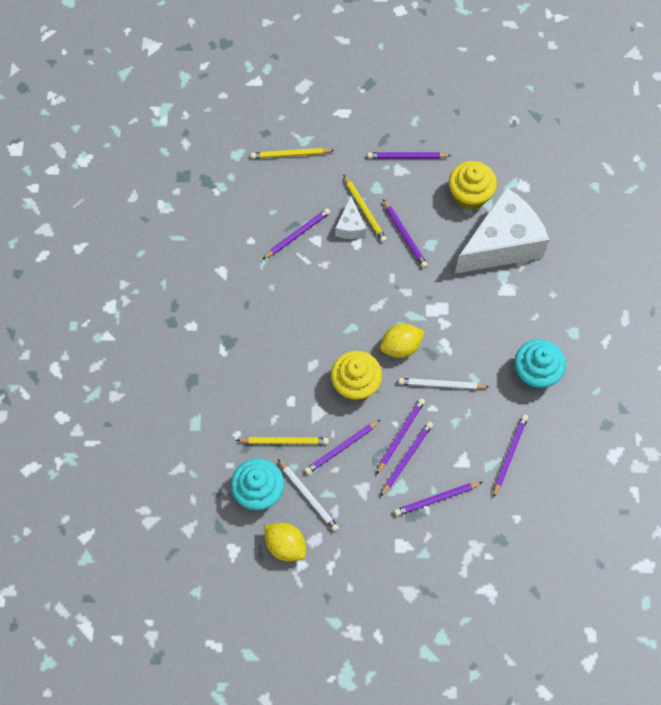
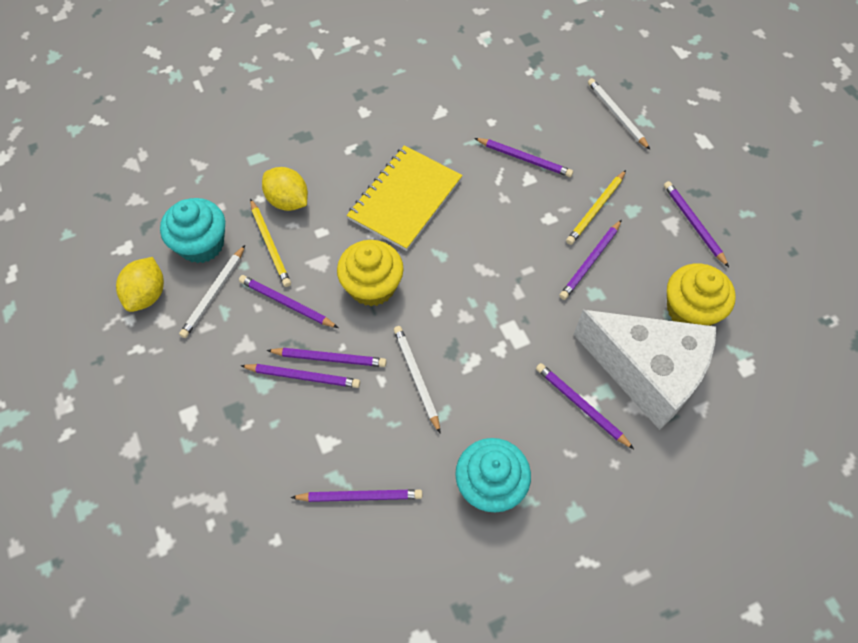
camera: 65 degrees right, 5 degrees down
yellow pencil [251,148,334,159] -> white pencil [588,78,650,150]
white cheese [335,197,366,239] -> none
yellow lemon [380,324,425,358] -> yellow lemon moved to [262,167,308,211]
purple pencil [394,482,482,516] -> purple pencil moved to [536,363,634,449]
none -> yellow notebook [347,145,463,251]

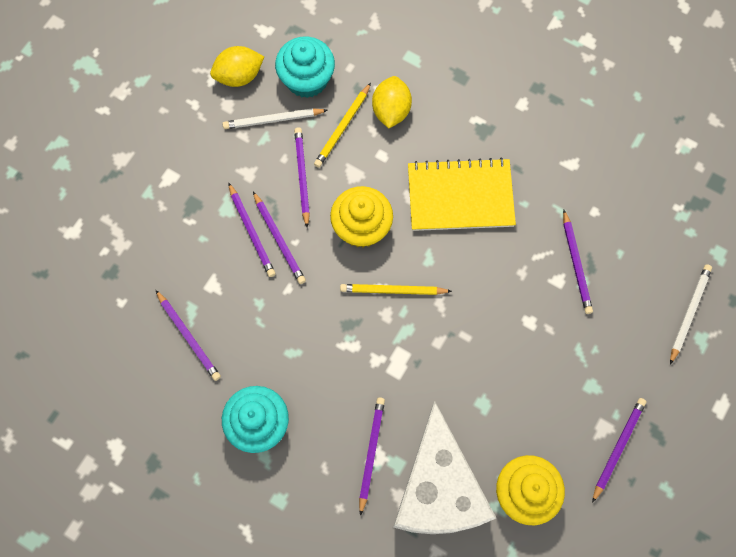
camera: 55 degrees right, 10 degrees up
white pencil [394,326,441,434] -> none
purple pencil [559,219,622,300] -> none
yellow pencil [566,170,626,245] -> yellow pencil moved to [340,284,452,295]

